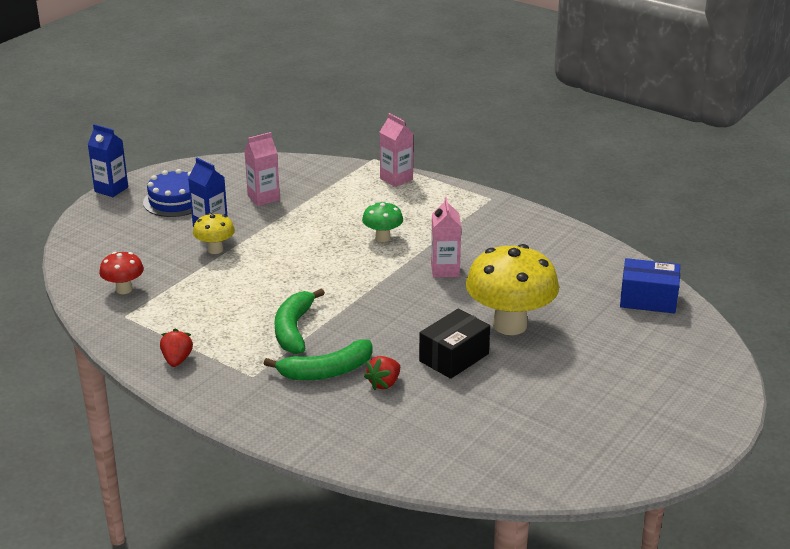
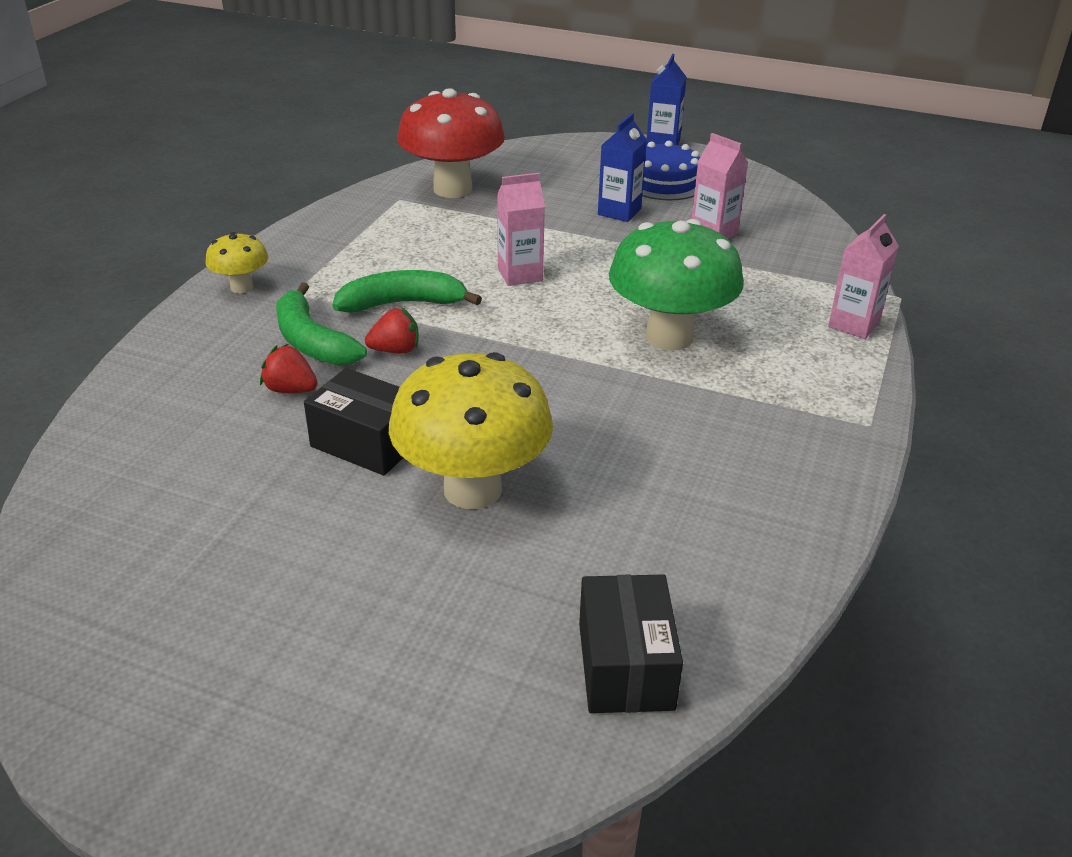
camera: 75 degrees right, 5 degrees up
red mushroom [99,252,144,294] -> red mushroom [397,88,505,198], size x2.02
red strawberry [160,329,193,367] -> red strawberry moved to [365,307,419,353]
yellow mushroom [193,213,235,254] -> yellow mushroom moved to [205,232,269,293]
green mushroom [362,201,403,242] -> green mushroom [609,219,744,351], size x2.02
pink carton [431,197,461,278] -> pink carton moved to [497,173,545,286]
blue box [620,258,680,313] -> black box [579,574,683,713]

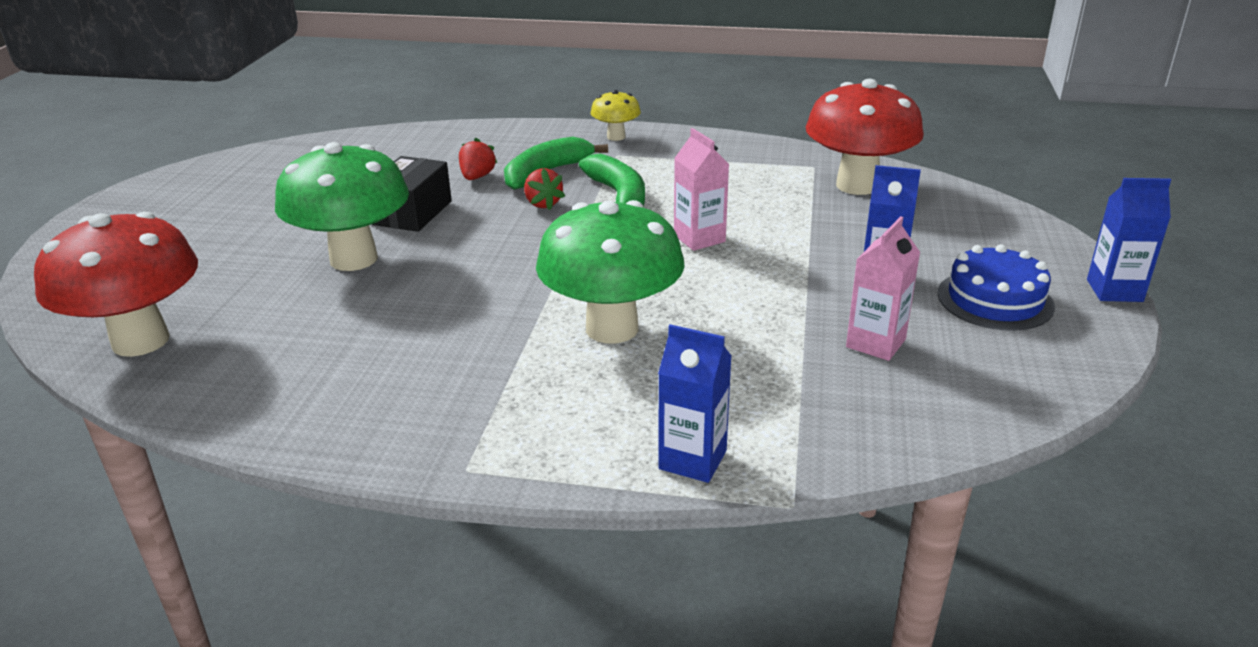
camera: 80 degrees right, 5 degrees down
yellow mushroom [389,352,553,509] -> green mushroom [275,142,409,271]
black box [579,574,683,713] -> red mushroom [34,212,198,357]
pink carton [828,214,899,339] -> blue carton [658,324,732,483]

